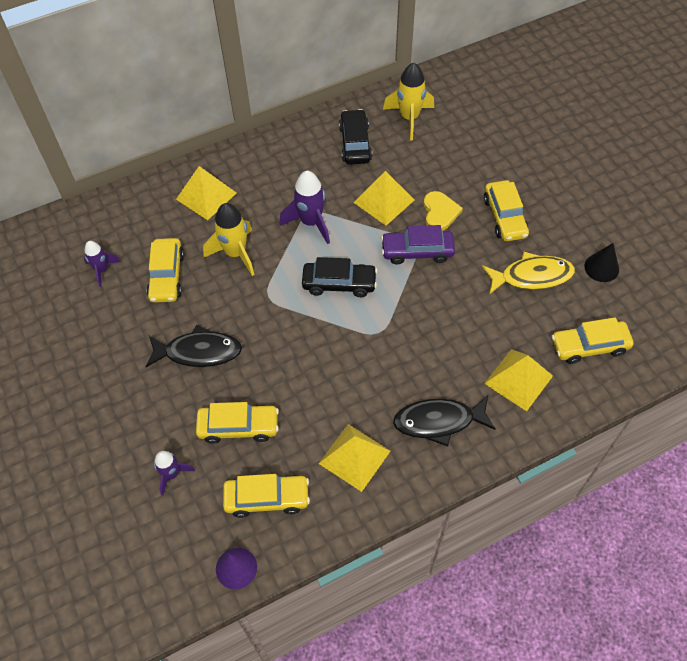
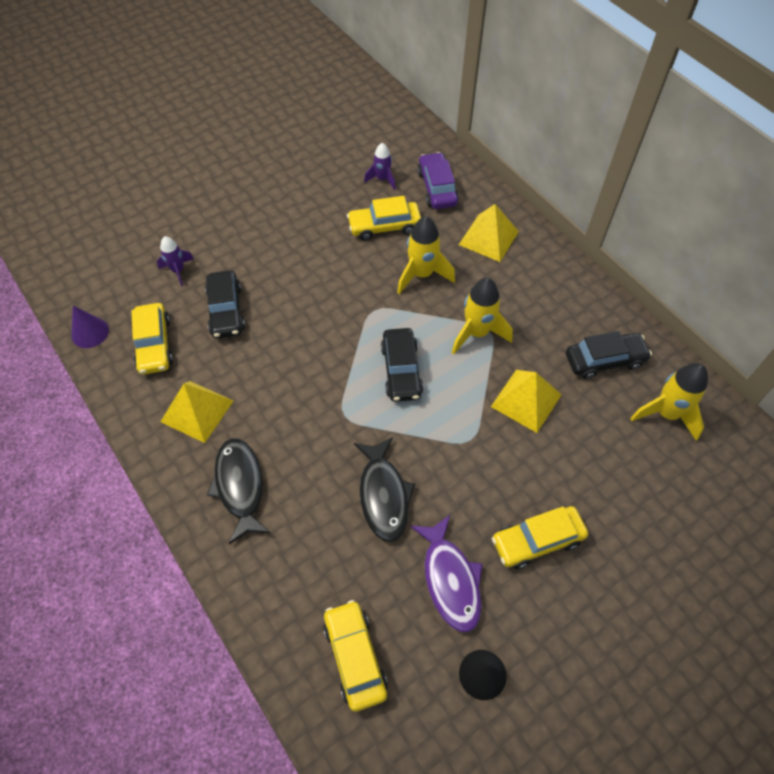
camera: 80 degrees right, 0 degrees up
black fish [145,325,242,367] -> black fish moved to [354,437,415,542]
yellow car [196,402,279,444] -> black car [205,270,245,338]
purple rocket [279,171,330,244] -> yellow rocket [452,278,513,354]
purple car [381,225,455,265] -> purple car moved to [418,152,459,209]
yellow heart [423,191,463,231] -> none
yellow fish [482,252,575,295] -> purple fish [410,515,483,632]
yellow pyramid [484,349,553,411] -> none

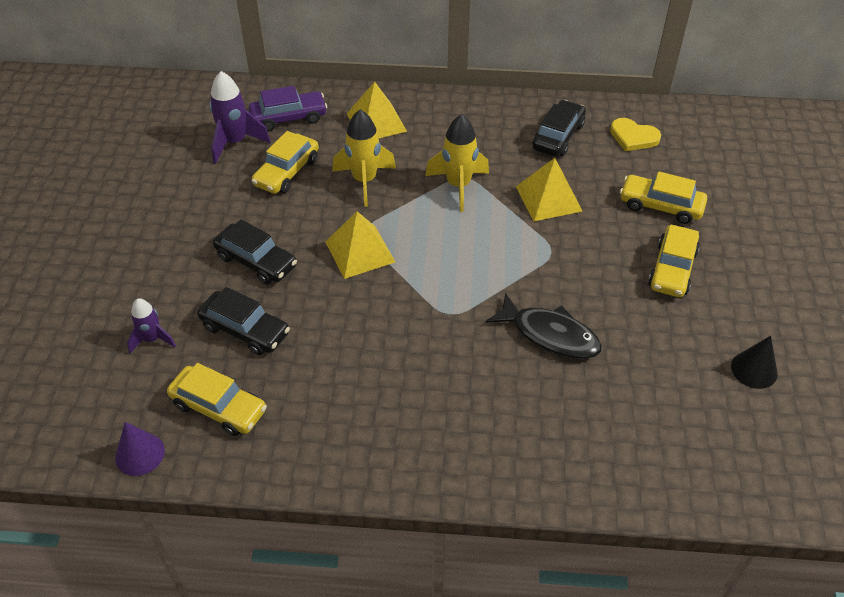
camera: 50 degrees left, 10 degrees down
yellow pyramid [160,381,233,443] -> yellow pyramid moved to [325,211,395,279]
black fish [207,438,271,544] -> none
yellow car [323,600,388,712] -> yellow car moved to [620,172,707,224]
purple rocket [364,143,396,190] -> purple rocket [209,71,270,164], size x1.63
black car [381,328,423,402] -> black car moved to [213,219,297,284]
purple fish [410,515,483,632] -> none
purple car [418,152,459,209] -> purple car turned 135 degrees clockwise [249,86,327,131]
yellow rocket [630,363,708,441] -> yellow heart [610,118,661,151]

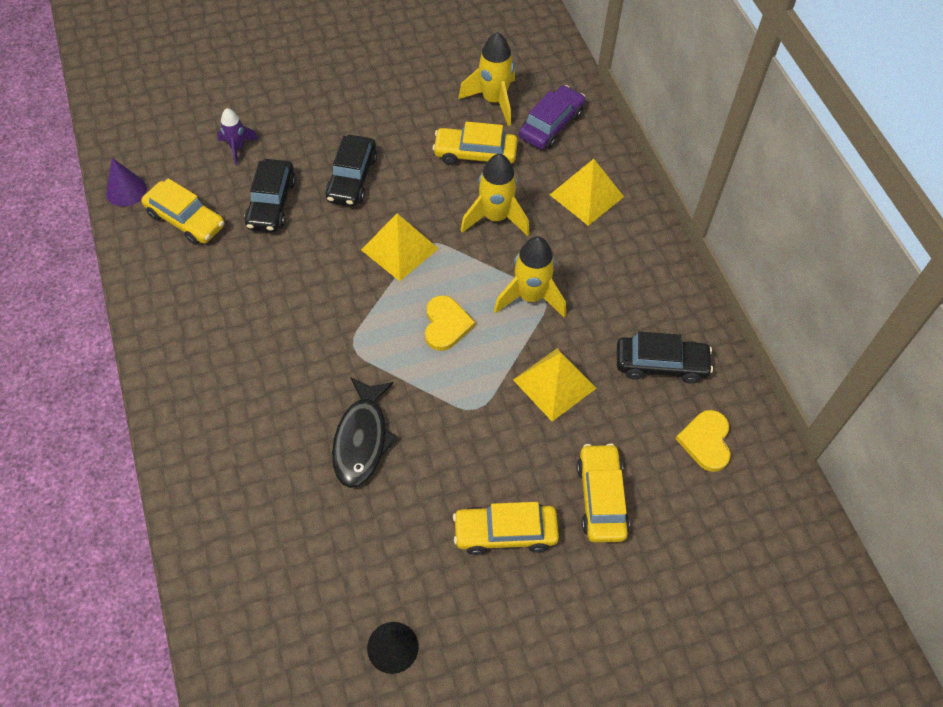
camera: 65 degrees right, 10 degrees up
yellow car [167,363,267,436] -> yellow car turned 60 degrees counterclockwise [141,178,224,245]
purple rocket [209,71,270,164] -> yellow rocket [458,32,515,126]
purple car [249,86,327,131] -> purple car turned 105 degrees counterclockwise [519,85,585,149]
none -> yellow heart [425,295,475,351]

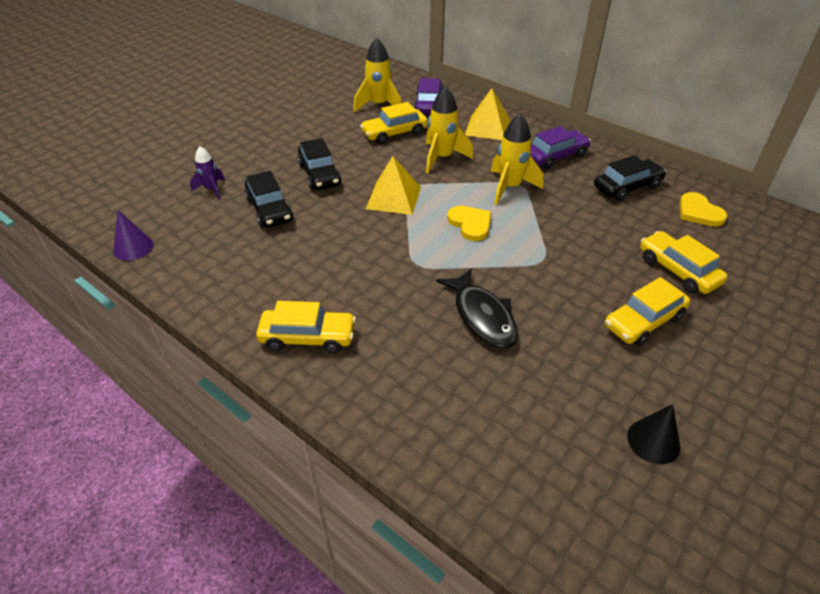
camera: 30 degrees left, 15 degrees down
yellow car [141,178,224,245] -> yellow car moved to [256,301,356,353]
yellow pyramid [513,348,597,421] -> none
none -> purple car [530,126,591,169]

